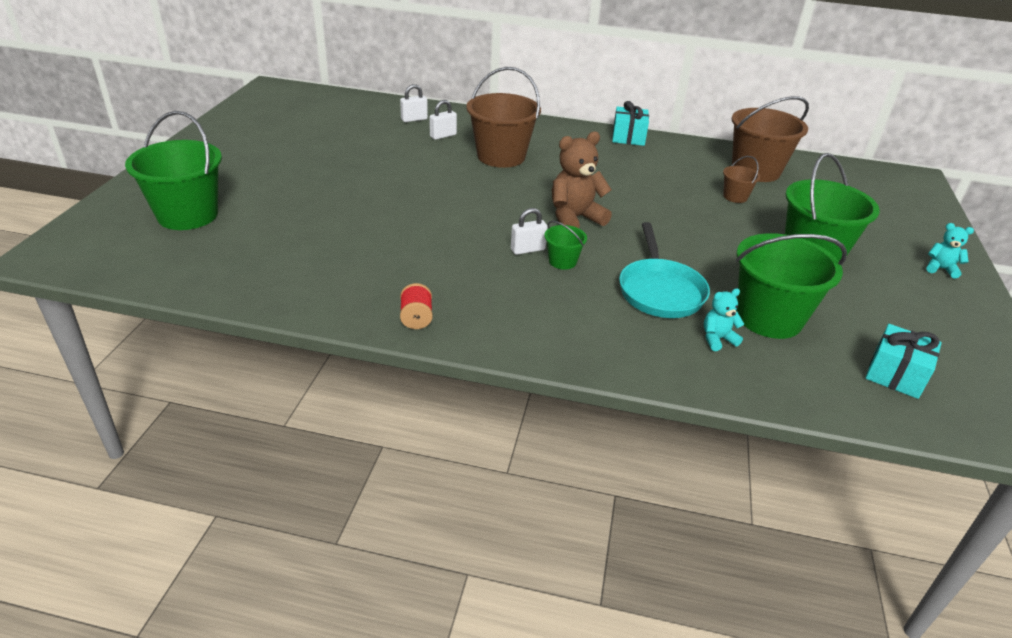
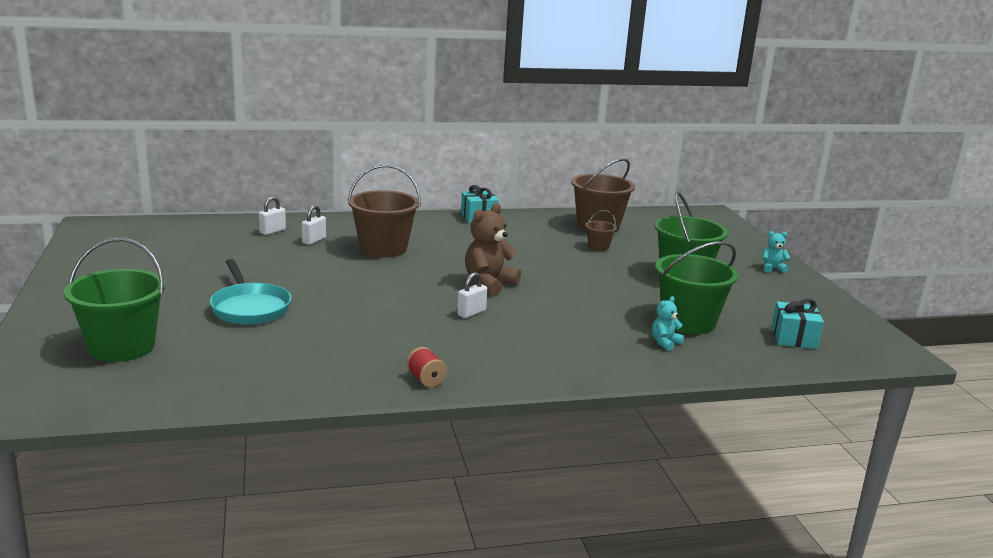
camera: 25 degrees left, 15 degrees down
green bucket [544,221,587,270] -> none
turquoise pan [619,222,710,318] -> turquoise pan moved to [210,259,292,325]

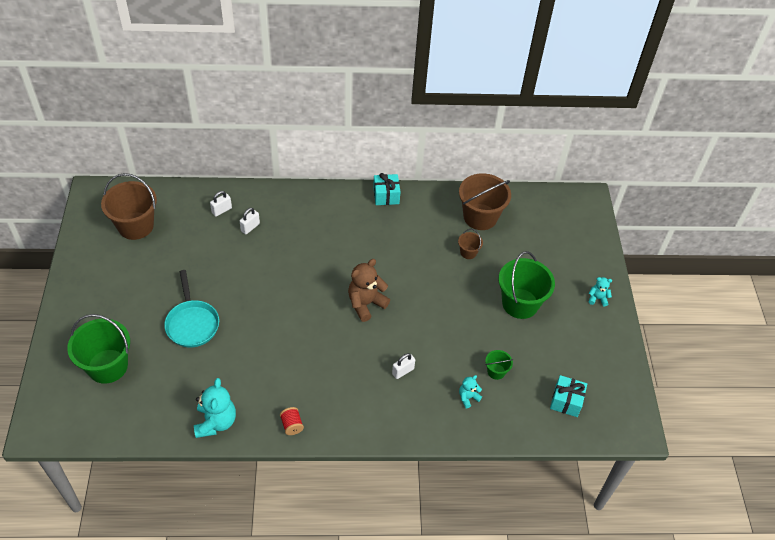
camera: 10 degrees right, 30 degrees up
brown bucket [348,164,421,257] -> brown bucket moved to [101,173,157,240]
white padlock [457,273,487,318] -> white padlock moved to [392,353,415,379]
green bucket [655,241,738,334] -> green bucket [485,350,513,380], size x0.47
none -> turquoise teddy bear [194,378,236,438]

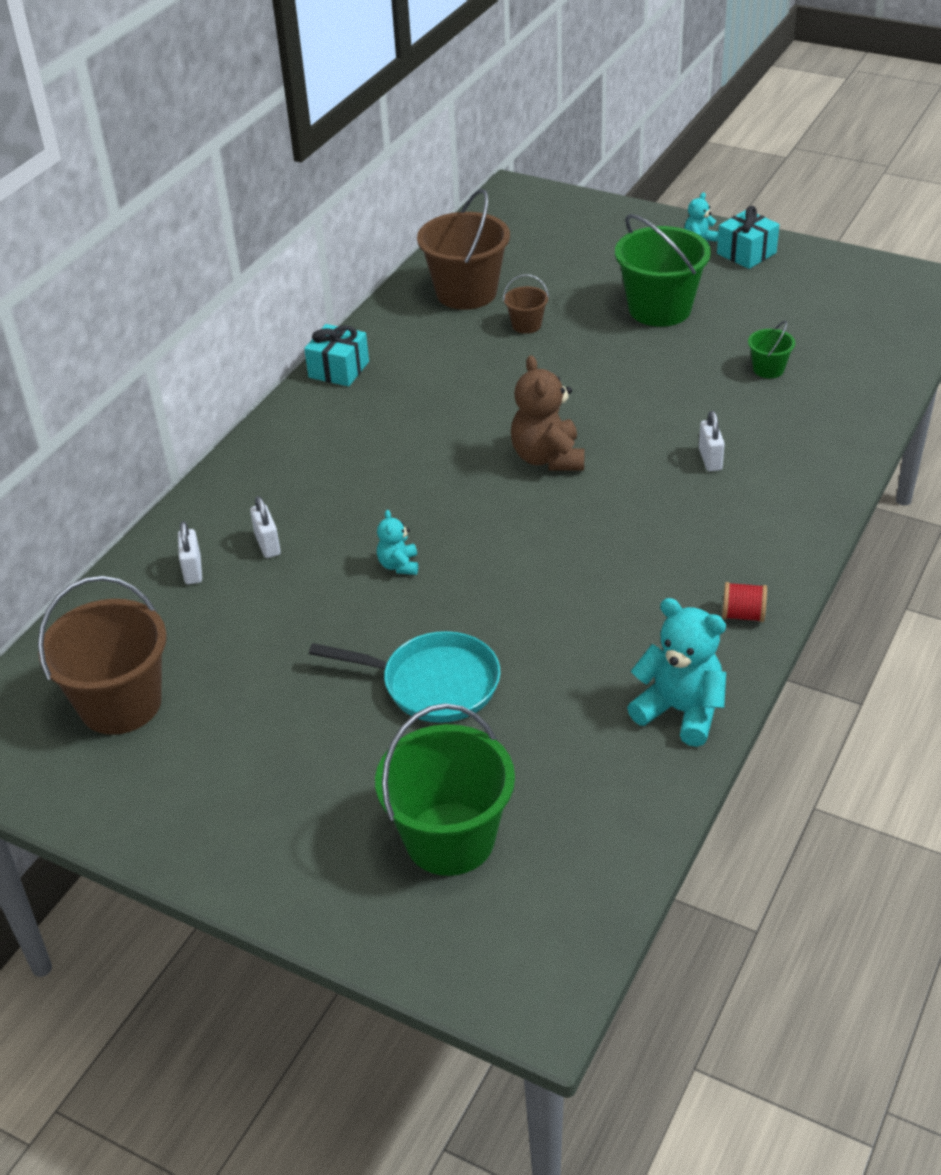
camera: 55 degrees left, 10 degrees down
turquoise teddy bear [459,375,482,408] -> turquoise teddy bear moved to [377,510,418,575]
turquoise gift [550,375,587,417] -> turquoise gift moved to [717,206,779,269]

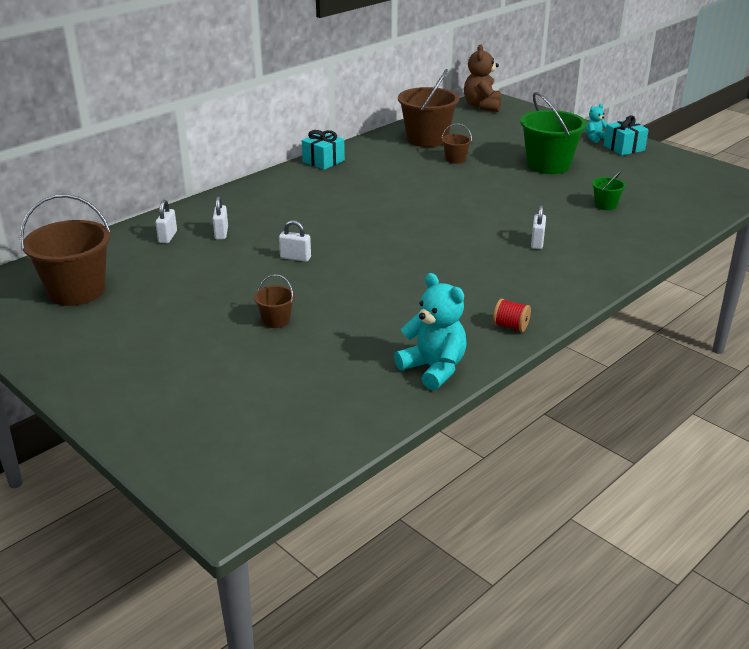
camera: 15 degrees right, 10 degrees down
turquoise pan [309,631,500,723] -> brown bucket [254,274,295,328]
green bucket [375,703,515,876] -> none
turquoise teddy bear [377,510,418,575] -> white padlock [279,220,311,262]
brown teddy bear [511,355,585,471] -> brown teddy bear moved to [464,44,501,112]

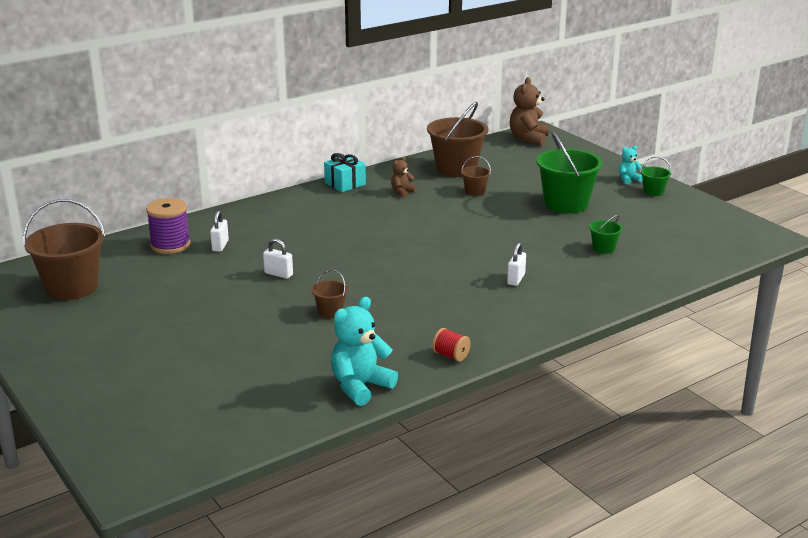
camera: 10 degrees right, 5 degrees down
white padlock [155,200,177,243] -> purple spool [146,198,191,254]
brown bucket [254,274,295,328] -> brown bucket moved to [311,270,348,318]
turquoise teddy bear [394,273,467,390] -> turquoise teddy bear turned 105 degrees counterclockwise [331,297,398,406]
turquoise gift [604,115,649,156] -> green bucket [640,157,672,196]
none -> brown teddy bear [391,156,417,197]

